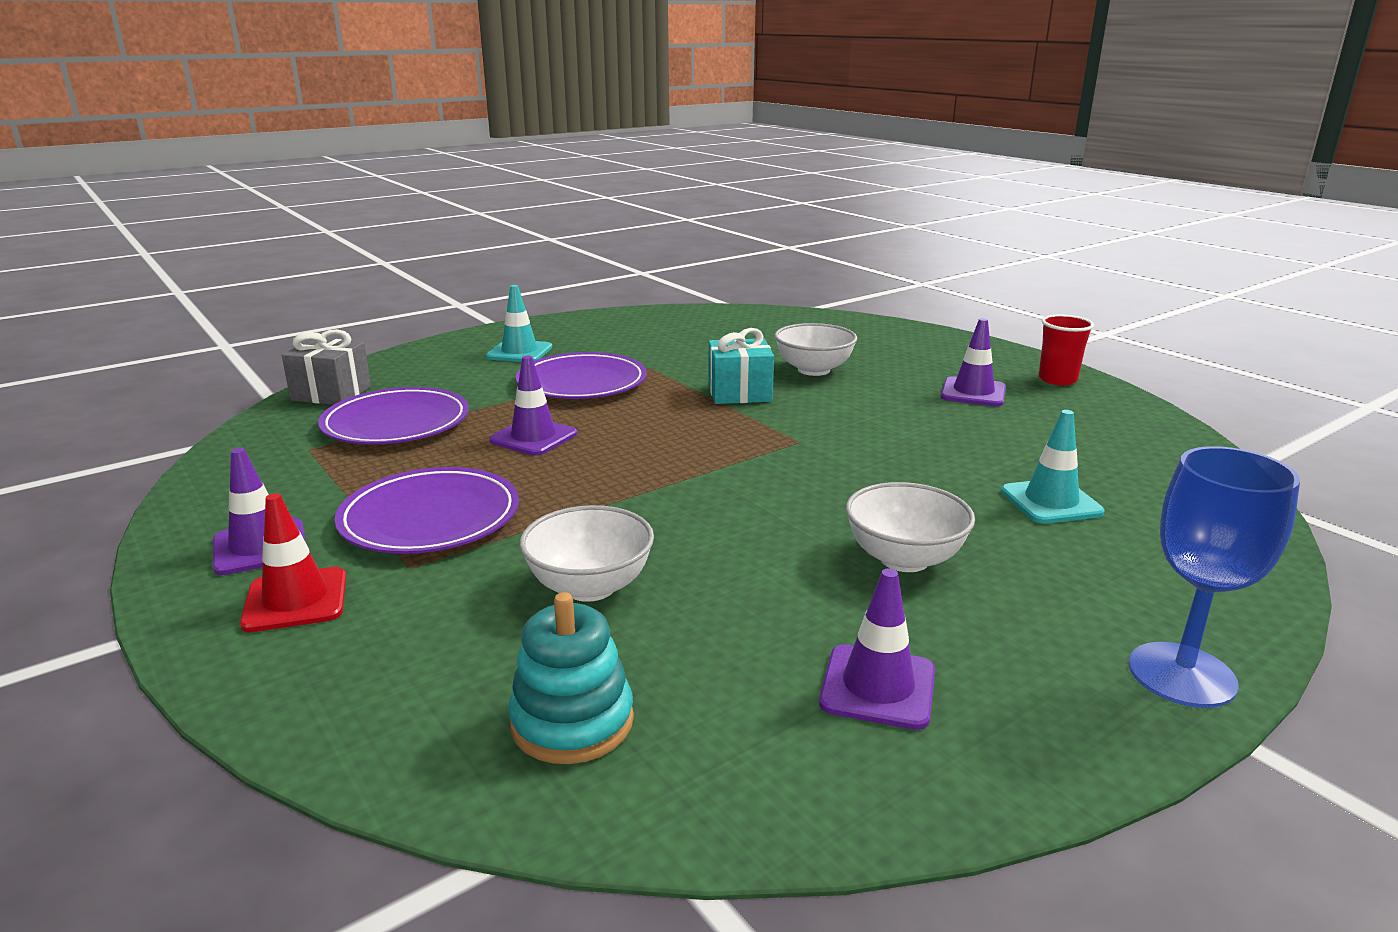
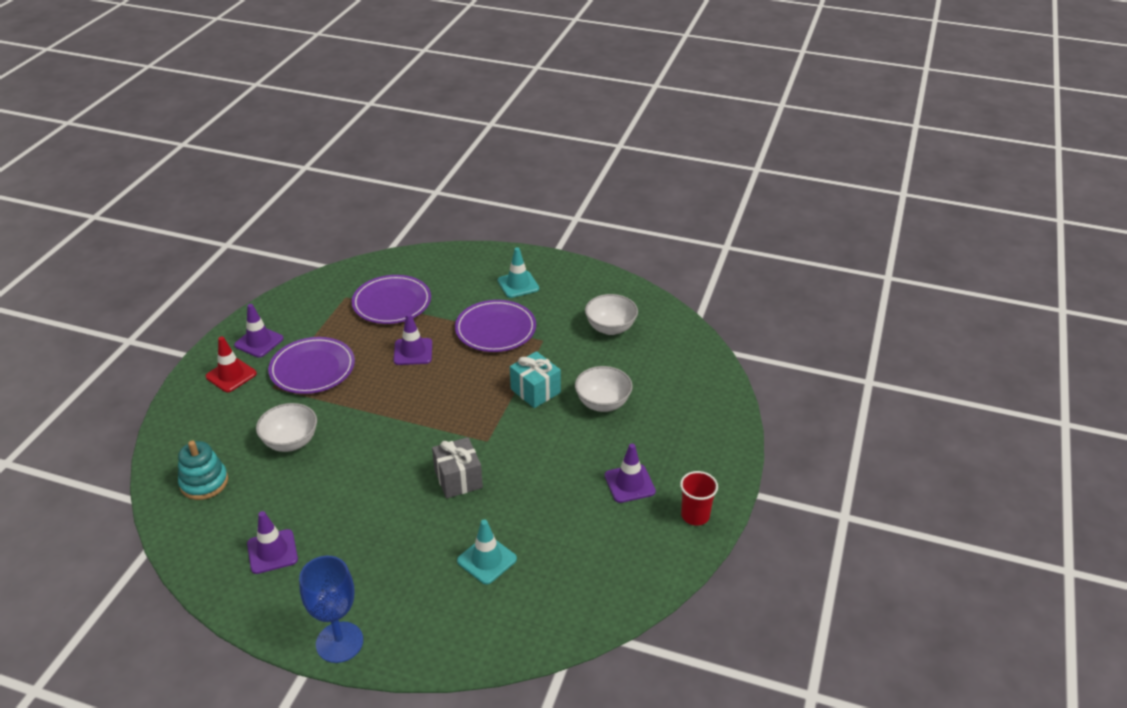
camera: 55 degrees right, 15 degrees up
grey gift [281,329,371,405] -> grey gift moved to [432,437,483,498]
white bowl [846,482,975,572] -> white bowl moved to [585,294,638,335]

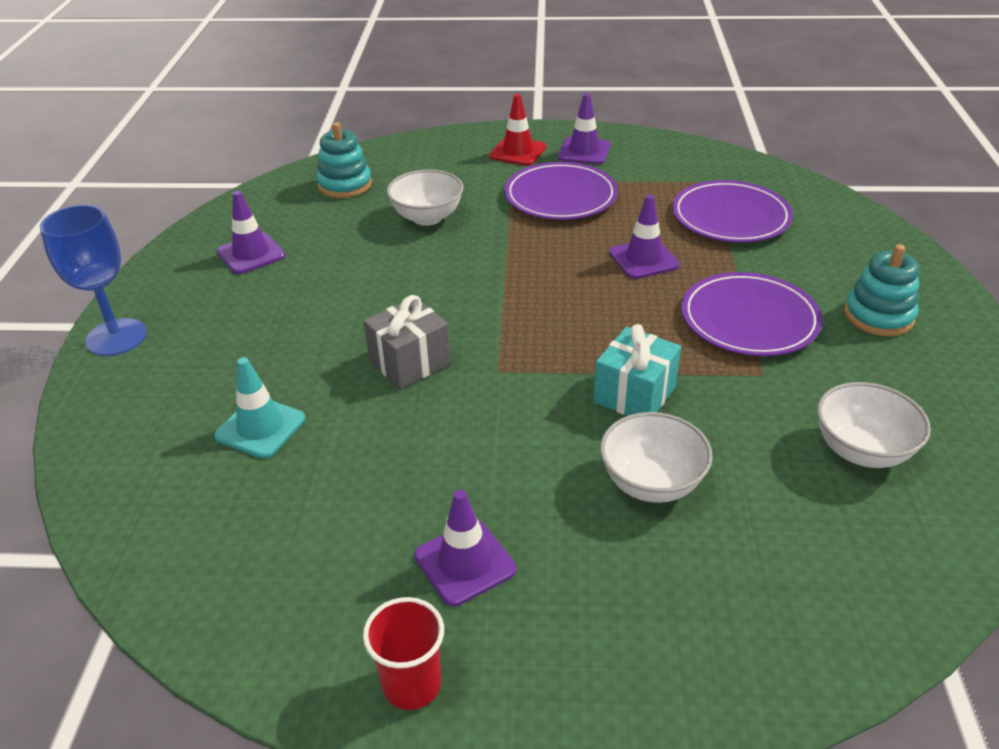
camera: 75 degrees right, 0 degrees up
turquoise traffic cone [498,247,539,298] -> turquoise stacking toy [844,245,920,336]

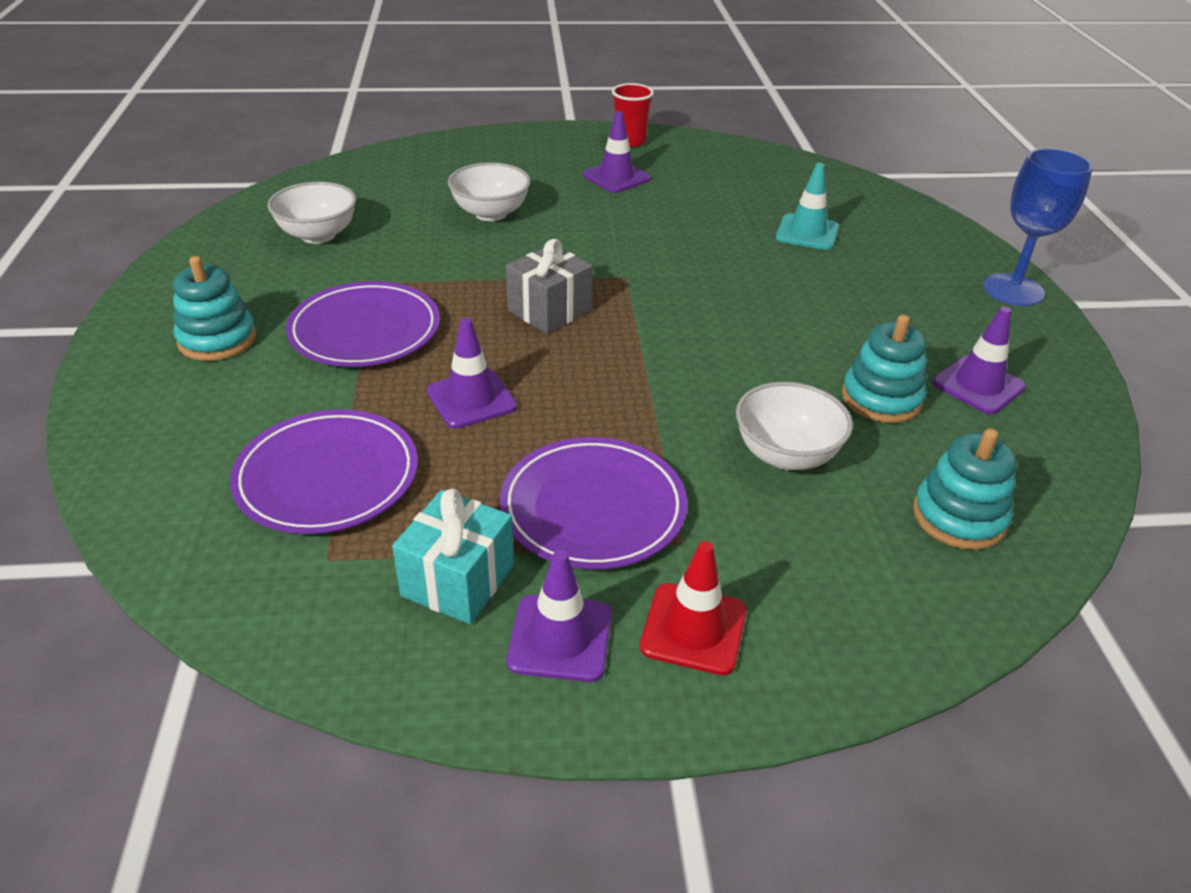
camera: 170 degrees right, 0 degrees up
grey gift [363,295,451,389] -> grey gift moved to [506,239,593,334]
turquoise gift [594,324,681,416] -> turquoise gift moved to [392,488,514,624]
none -> turquoise stacking toy [842,315,927,423]

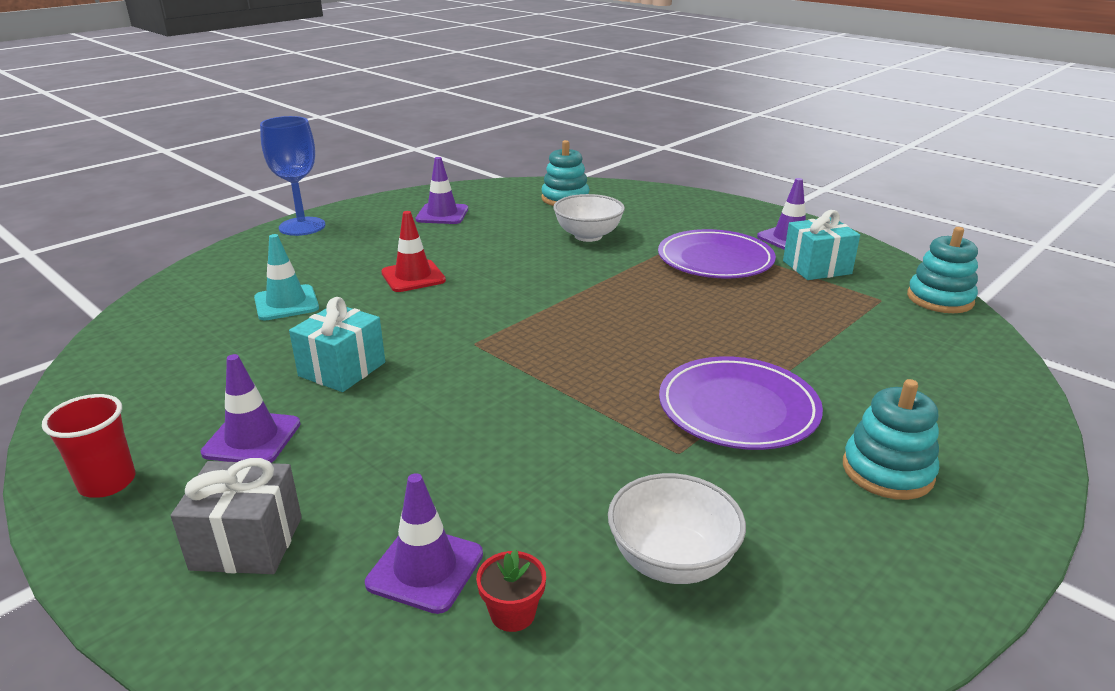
camera: 130 degrees left, 10 degrees down
purple plate [230,409,418,534] -> none
purple traffic cone [427,318,517,429] -> purple traffic cone moved to [365,473,483,614]
white bowl [448,162,531,221] -> none
grey gift [506,239,593,334] -> grey gift moved to [171,458,302,574]
red traffic cone [640,541,747,675] -> red traffic cone moved to [381,211,446,292]
turquoise stacking toy [842,315,927,423] -> turquoise stacking toy moved to [907,227,978,313]
none -> turquoise gift [289,297,385,392]
none -> red flower pot [476,549,546,632]

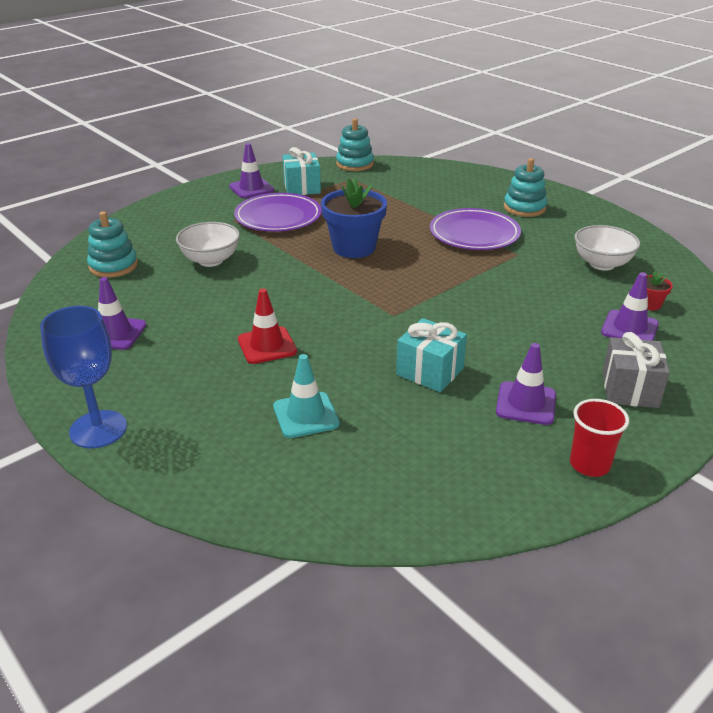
camera: 85 degrees left, 5 degrees up
none -> blue flower pot [321,178,387,258]

